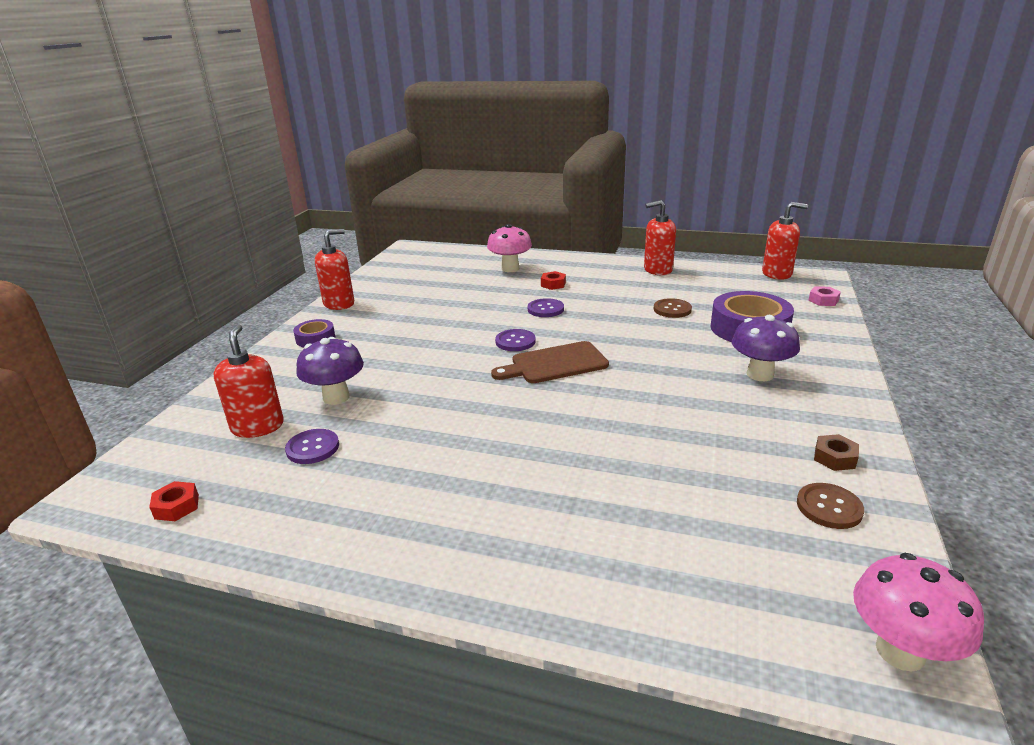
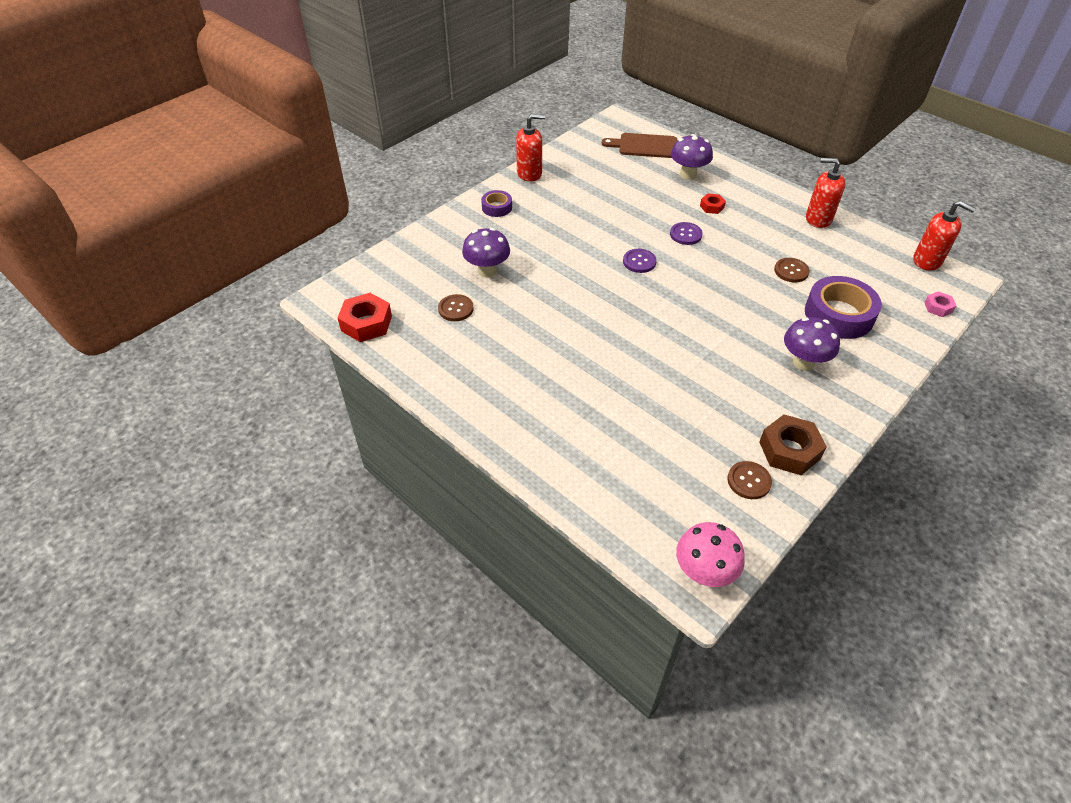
camera: 25 degrees right, 20 degrees up
red nut [149,481,199,521] -> red nut [338,293,392,342], size x1.86
red soap dispenser [214,324,284,438] -> none
purple button [285,429,339,464] -> brown button [438,294,474,321]
pink mushroom [487,224,532,272] -> purple mushroom [671,134,713,180]
brown cutting board [491,341,609,383] -> brown cutting board moved to [602,133,677,158]
brown nut [814,434,859,471] -> brown nut [759,415,827,475], size x1.86

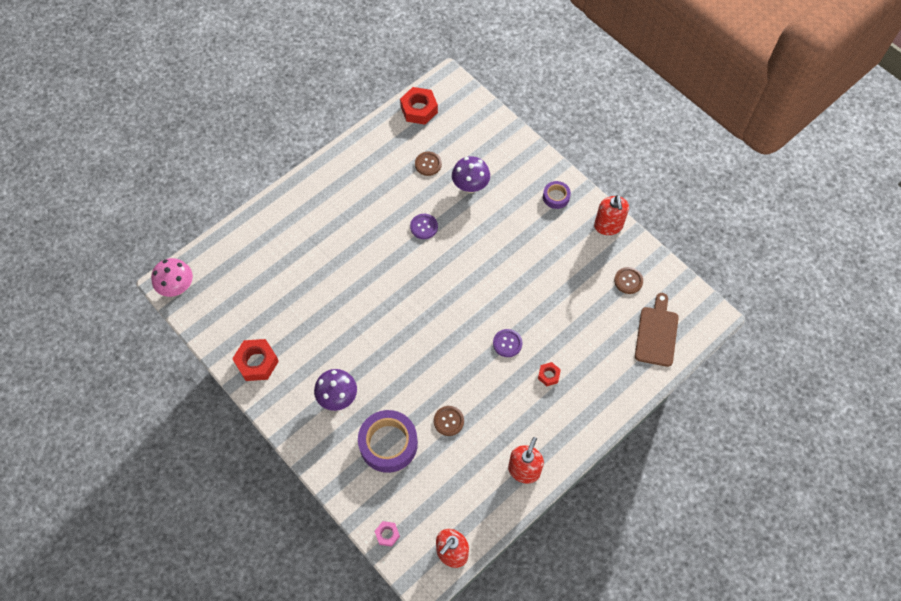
camera: 95 degrees right, 15 degrees up
purple button [623,249,657,273] -> purple button moved to [410,214,438,239]
purple mushroom [671,134,713,180] -> none
brown button [727,461,772,499] -> brown button moved to [614,267,643,294]
brown nut [759,415,827,475] -> red nut [232,339,279,381]

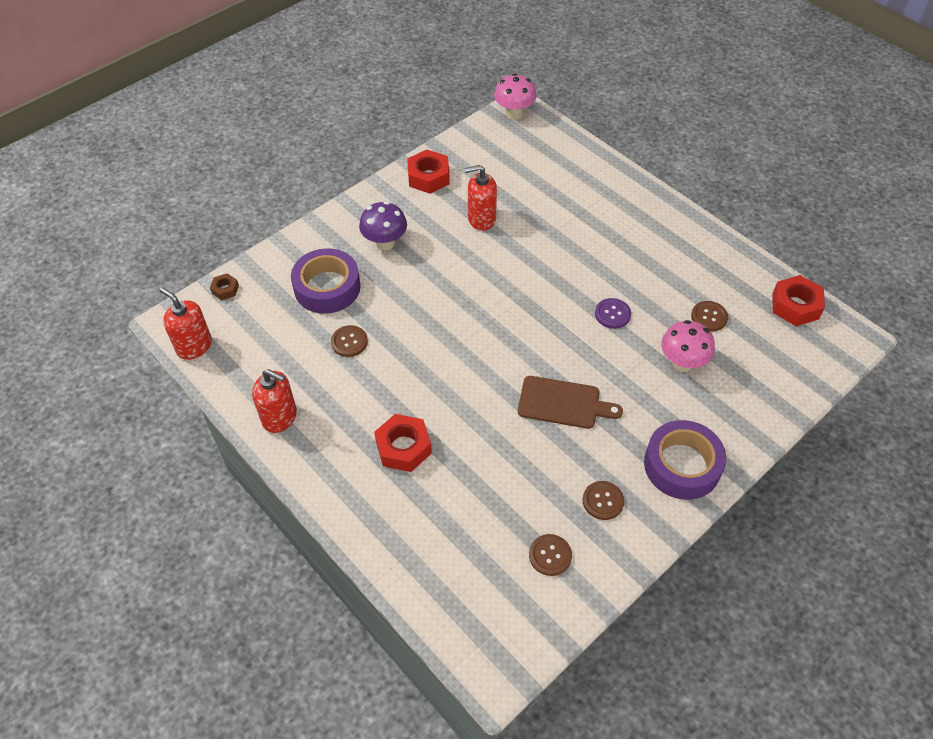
camera: 90 degrees right, 10 degrees down
pink nut [374,521,400,547] -> brown nut [210,273,239,300]
purple mushroom [452,156,490,193] -> pink mushroom [661,320,715,372]
purple button [493,329,522,357] -> none
red nut [538,362,561,386] -> red nut [374,414,432,472], size x1.86
purple tape [543,181,571,209] -> purple tape [644,420,726,500], size x1.92
red soap dispenser [594,195,629,235] -> red soap dispenser moved to [465,165,497,231]
brown cutting board [635,293,679,367] -> brown cutting board moved to [518,376,623,429]
none -> brown button [582,481,624,520]

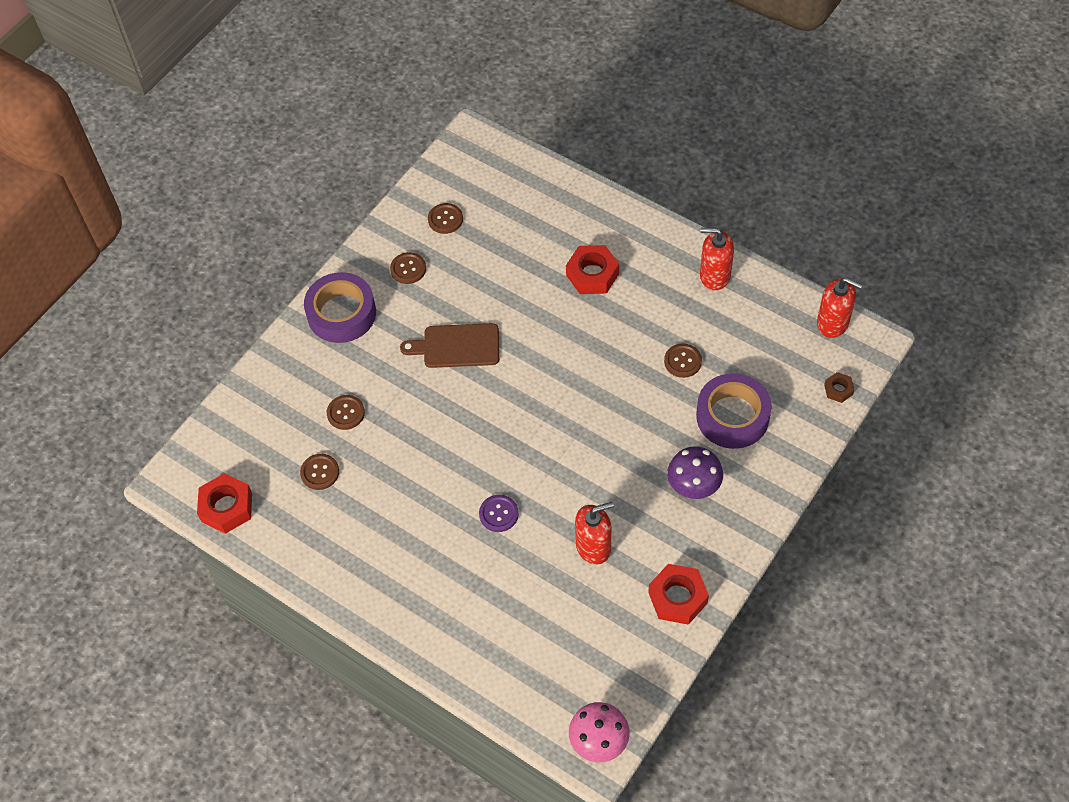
camera: 170 degrees right, 5 degrees up
purple button [595,298,631,329] -> purple button moved to [479,495,519,532]
pink mushroom [661,320,715,372] -> brown button [327,395,365,430]

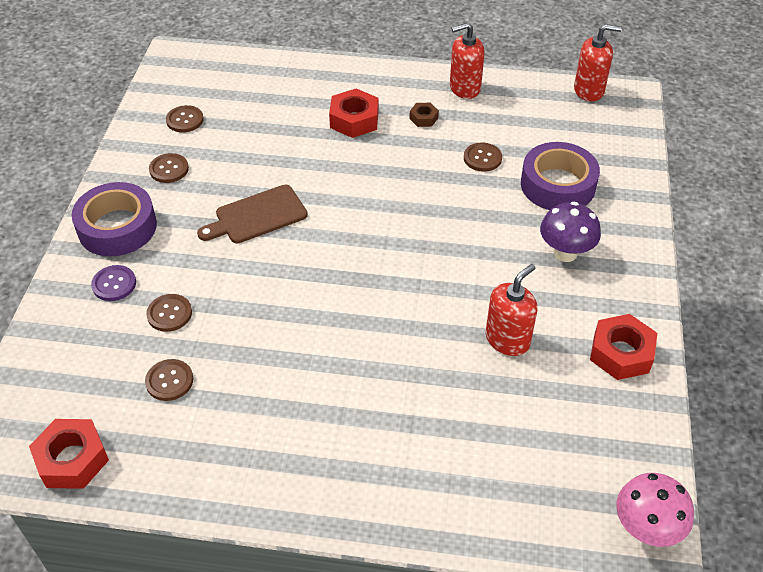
camera: 30 degrees left, 10 degrees down
purple button [479,495,519,532] -> purple button moved to [91,265,136,301]
brown nut [824,372,854,403] -> brown nut moved to [409,103,439,127]

